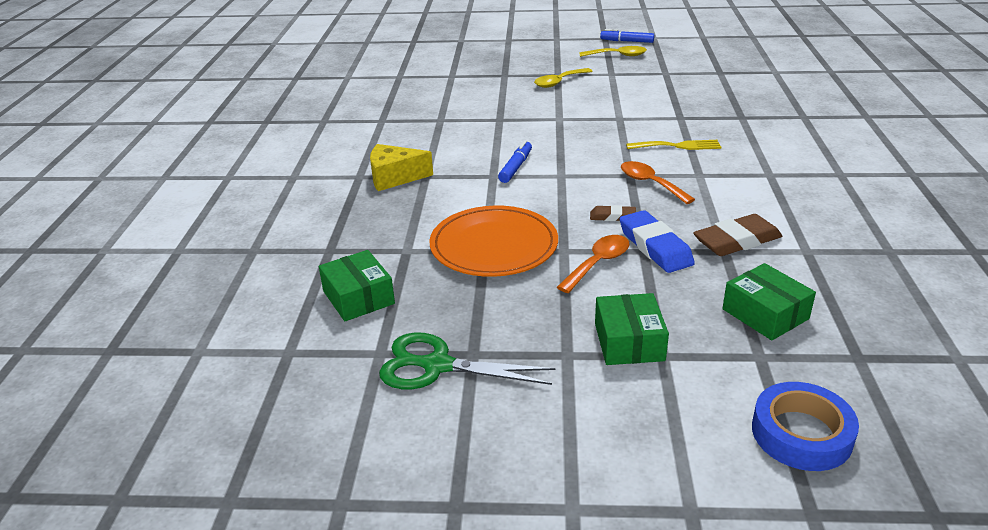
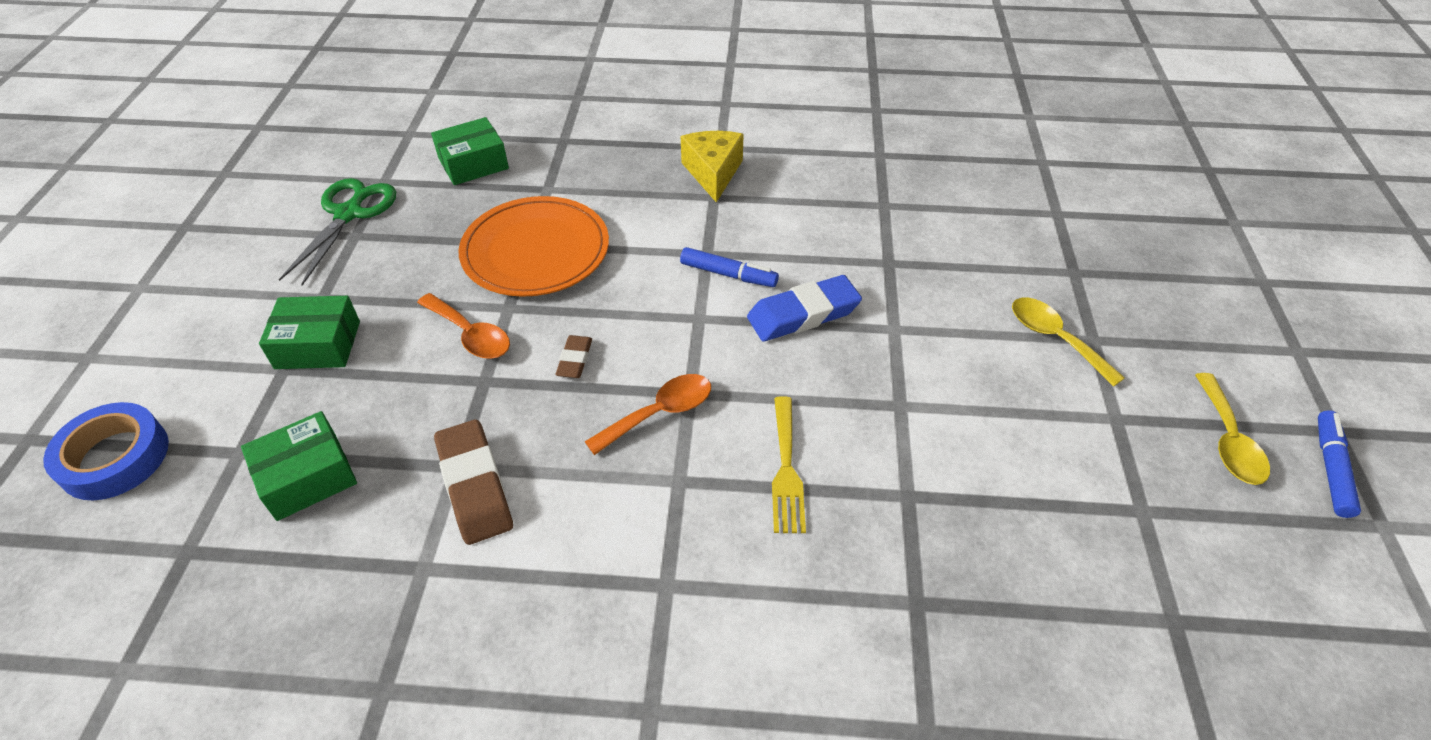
camera: 90 degrees right, 15 degrees up
blue eraser [620,210,695,273] -> blue eraser moved to [747,275,862,341]

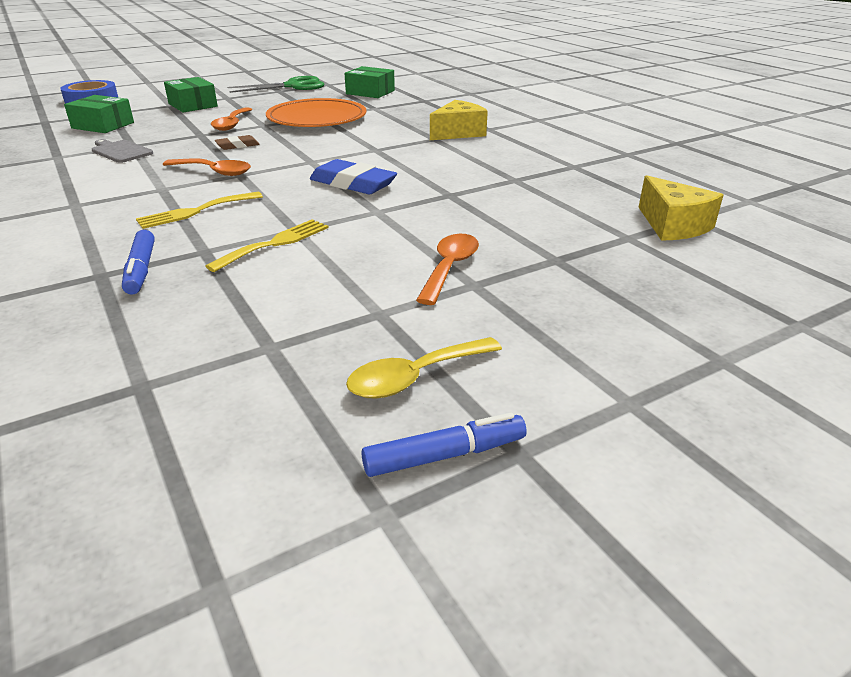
camera: 55 degrees right, 15 degrees down
brown eraser [434,420,513,545] -> grey cutting board [92,139,153,163]
blue marker [680,247,779,287] -> blue marker moved to [122,230,155,294]
yellow spoon [1012,298,1125,387] -> orange spoon [416,234,479,305]
none -> yellow fork [205,219,329,272]
none -> yellow cheese [639,175,723,241]

